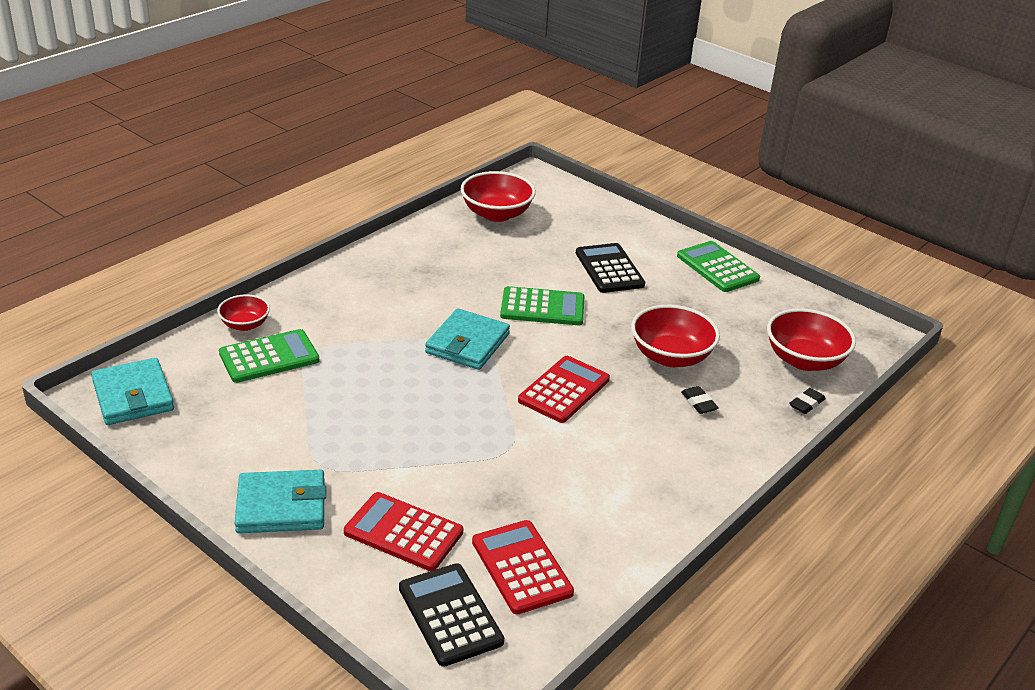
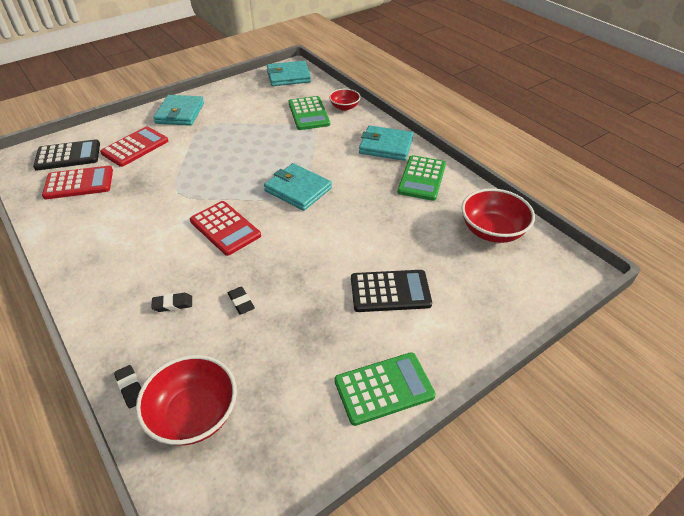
camera: 105 degrees right, 10 degrees up
green calculator [500,286,584,325] -> green calculator moved to [397,155,446,201]
red bowl [631,305,720,367] -> black eraser [228,287,255,315]
none -> turquoise wallet [359,126,414,161]

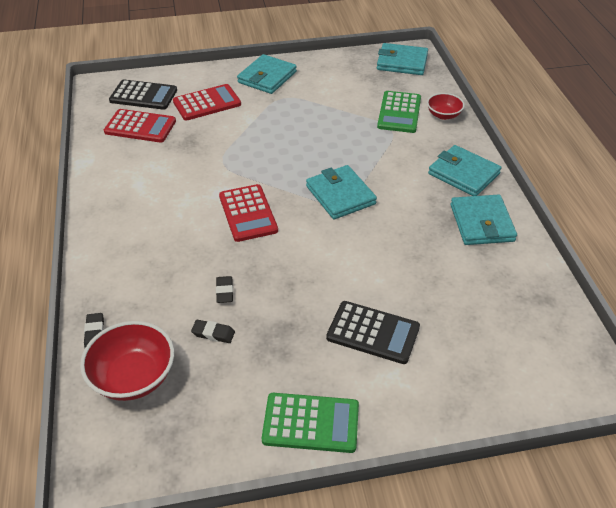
camera: 25 degrees right, 0 degrees up
black eraser [151,293,192,312] -> black eraser moved to [191,320,235,343]
green calculator [397,155,446,201] -> turquoise wallet [451,195,517,245]
red bowl [461,188,535,243] -> none

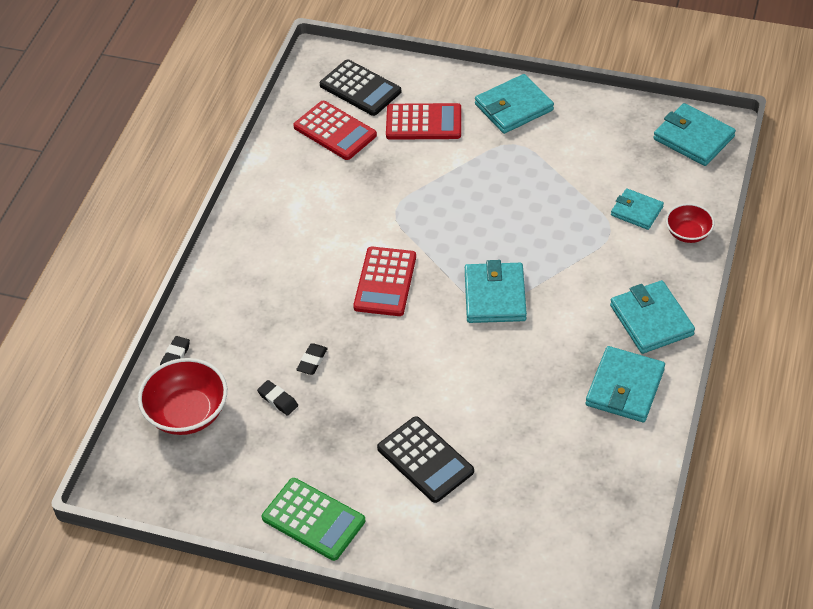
camera: 30 degrees right, 5 degrees up
green calculator [377,91,421,133] -> turquoise wallet [611,188,664,230]

